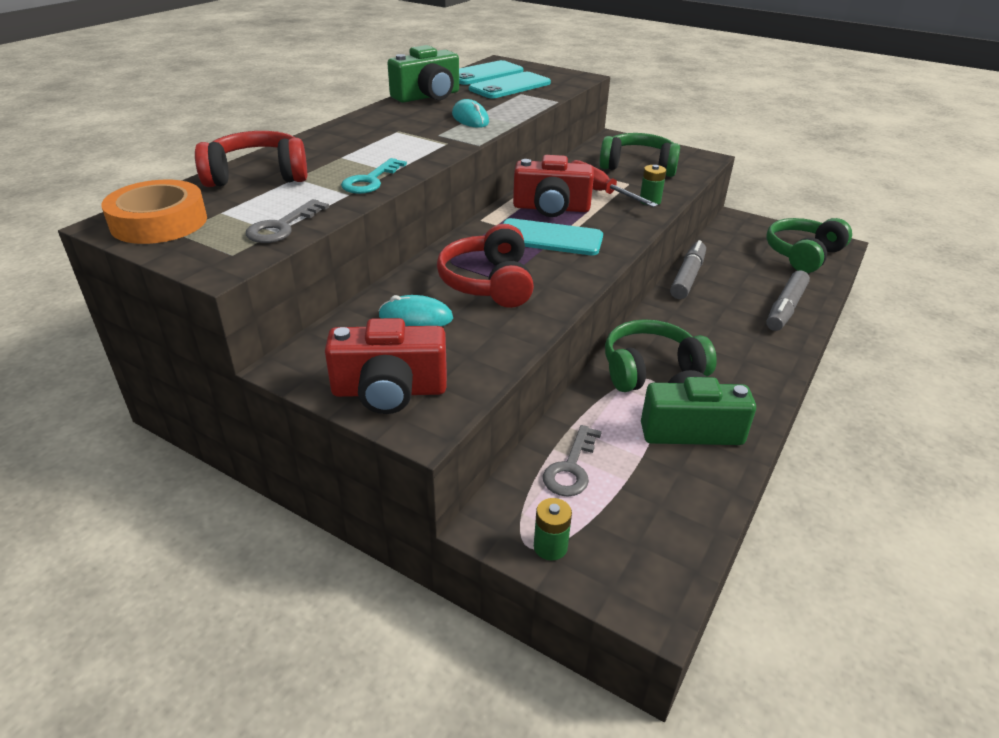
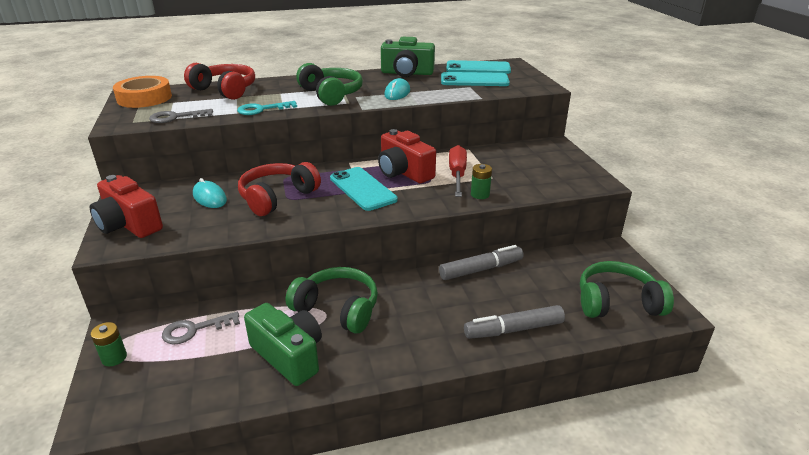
camera: 45 degrees right, 5 degrees down
green headphones [599,133,680,177] -> green headphones moved to [296,63,363,106]

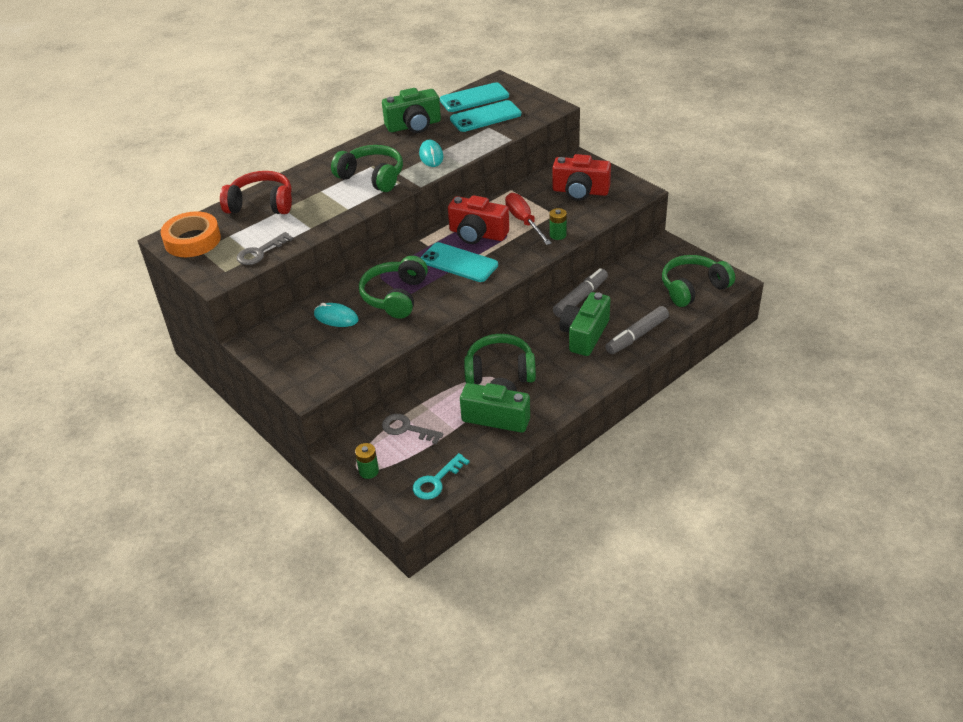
camera: 25 degrees left, 10 degrees up
red camera [89,175,163,238] -> red camera moved to [552,154,611,201]
grey key [162,312,240,345] -> grey key turned 75 degrees clockwise [382,414,443,444]
turquoise key [237,101,297,115] -> turquoise key moved to [413,453,470,500]
red headphones [238,162,321,216] -> green headphones [359,256,428,319]
none -> green camera [560,292,610,356]

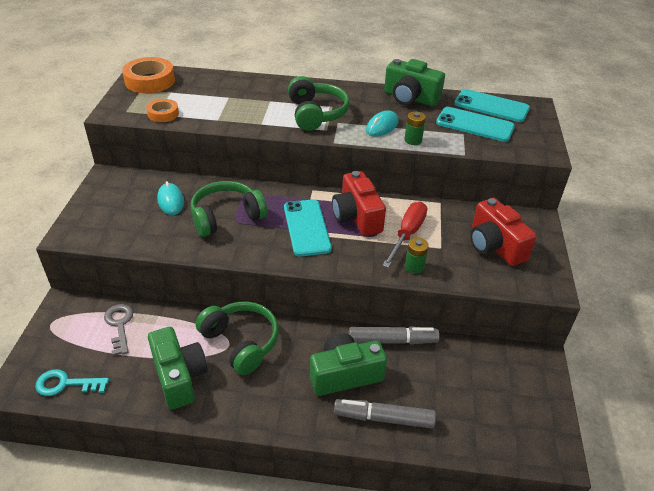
camera: 45 degrees right, 0 degrees up
red headphones [220,171,292,214] -> none
grey key [237,232,293,265] -> orange tape [147,99,179,122]
green battery [355,443,379,479] -> green battery moved to [405,111,426,145]
green headphones [662,255,735,307] -> none

